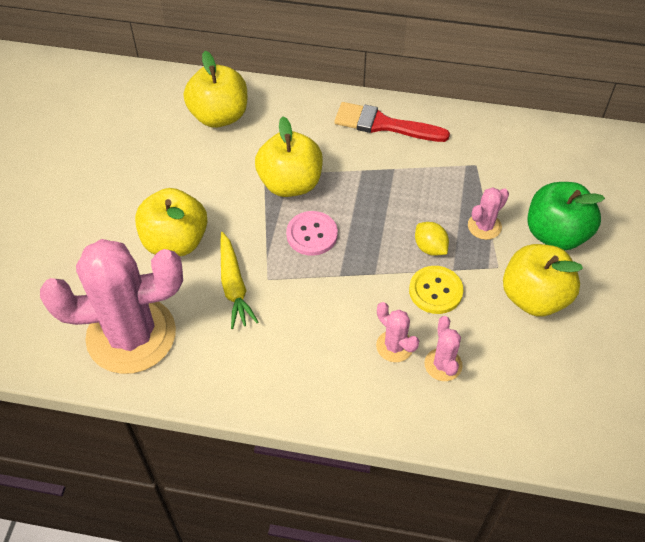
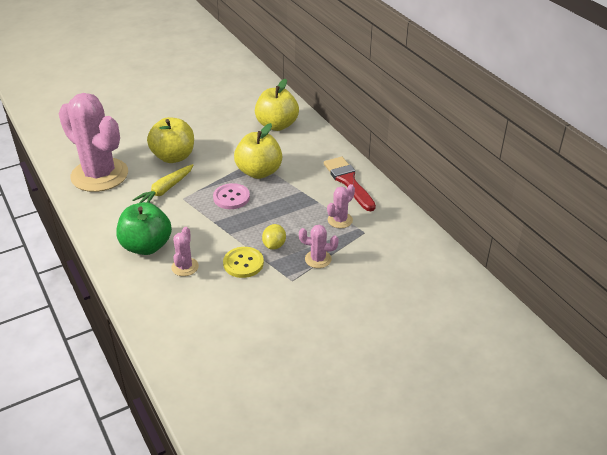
camera: 50 degrees right, 15 degrees down
pink cactus [424,316,463,381] -> pink cactus moved to [327,184,355,228]
yellow apple [503,244,583,316] -> none
green apple [527,182,605,250] -> green apple moved to [116,202,172,255]

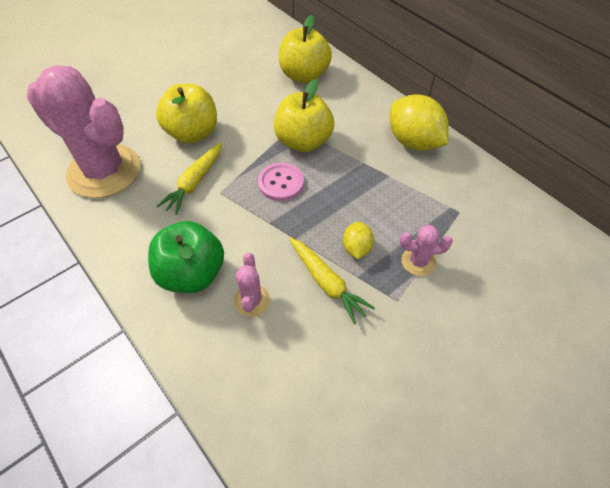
camera: 10 degrees left, 15 degrees up
yellow button [223,247,264,278] -> yellow carrot [289,237,375,325]
red brush [324,157,376,211] -> yellow lemon [390,95,449,151]
pink cactus [327,184,355,228] -> none

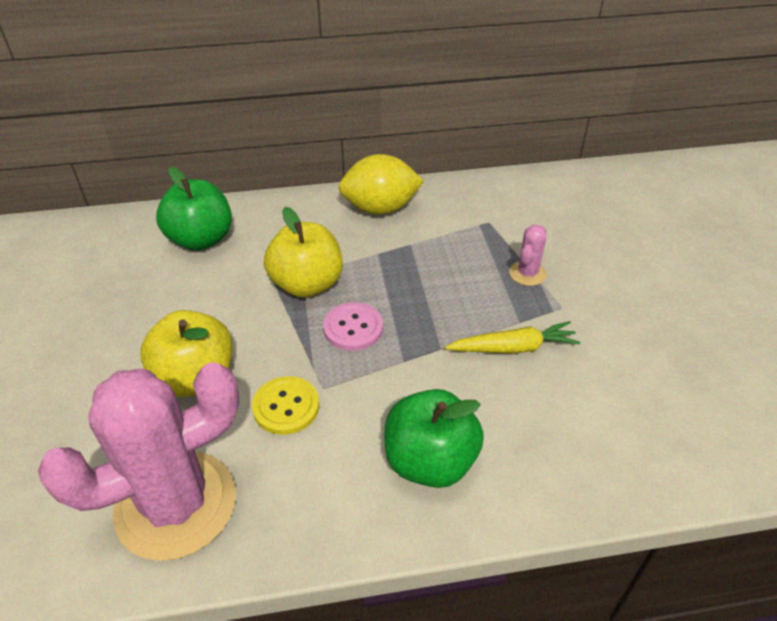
camera: 60 degrees left, 10 degrees down
yellow carrot [157,142,222,215] -> yellow button [252,376,319,435]
pink cactus [234,253,270,317] -> none
yellow apple [279,15,332,83] -> green apple [156,167,232,251]
yellow lemon [343,222,374,259] -> none

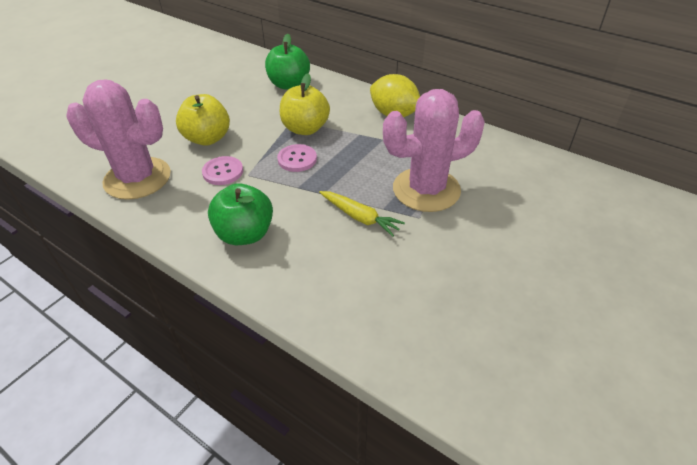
camera: 45 degrees right, 0 degrees up
yellow button [252,376,319,435] -> pink button [202,156,243,185]
pink cactus [509,225,547,286] -> pink cactus [383,89,485,212], size x2.41

